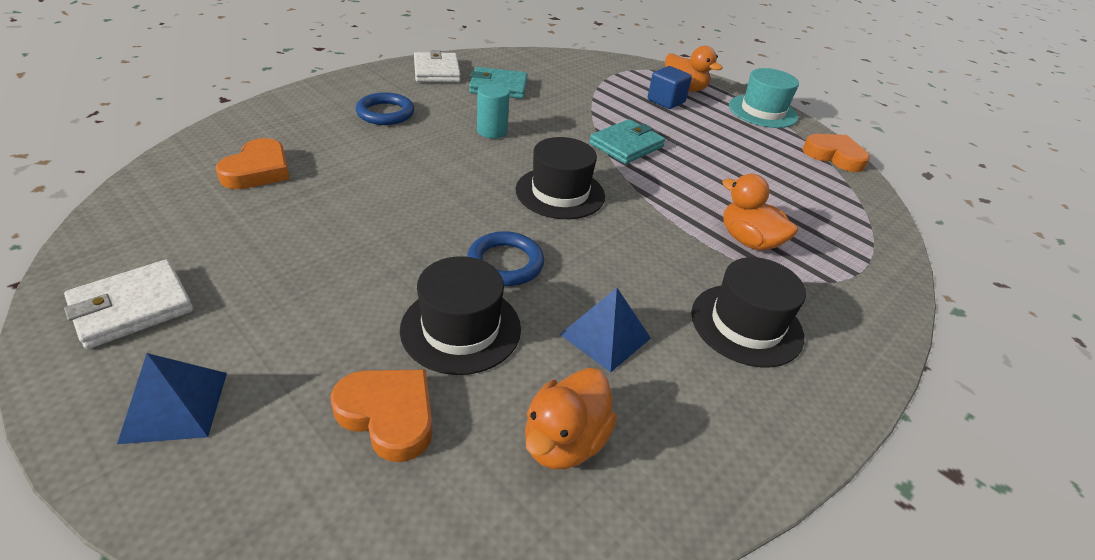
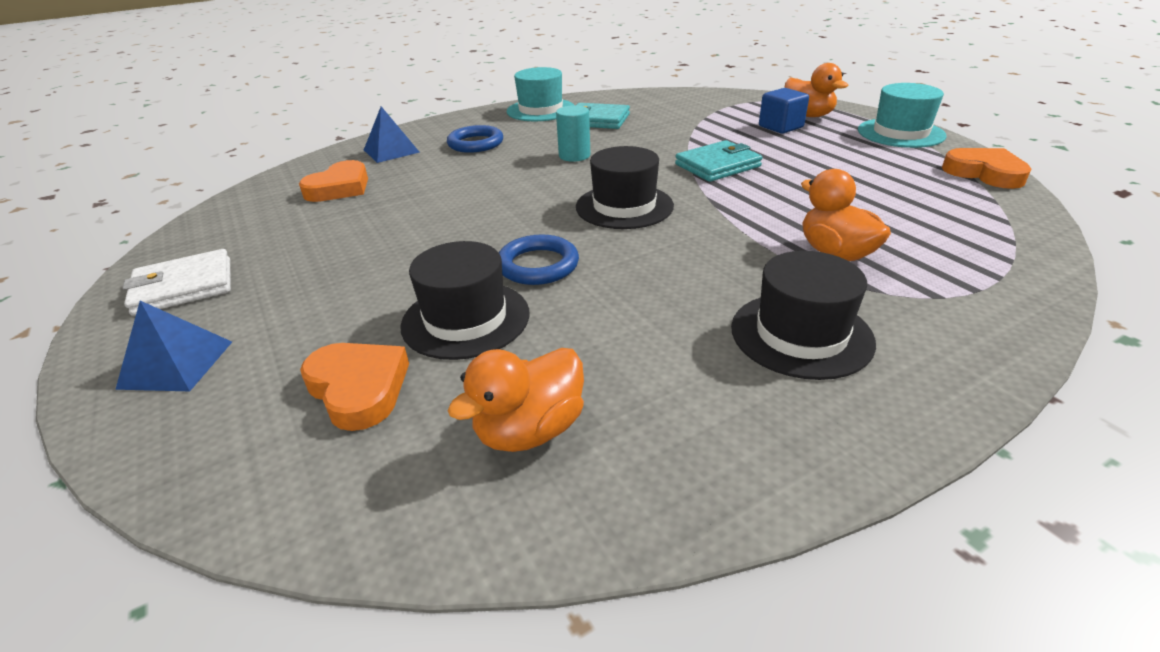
camera: 20 degrees right, 5 degrees down
white wallet [414,50,461,82] -> turquoise hat [506,67,574,121]
blue pyramid [560,288,651,373] -> blue pyramid moved to [364,107,419,163]

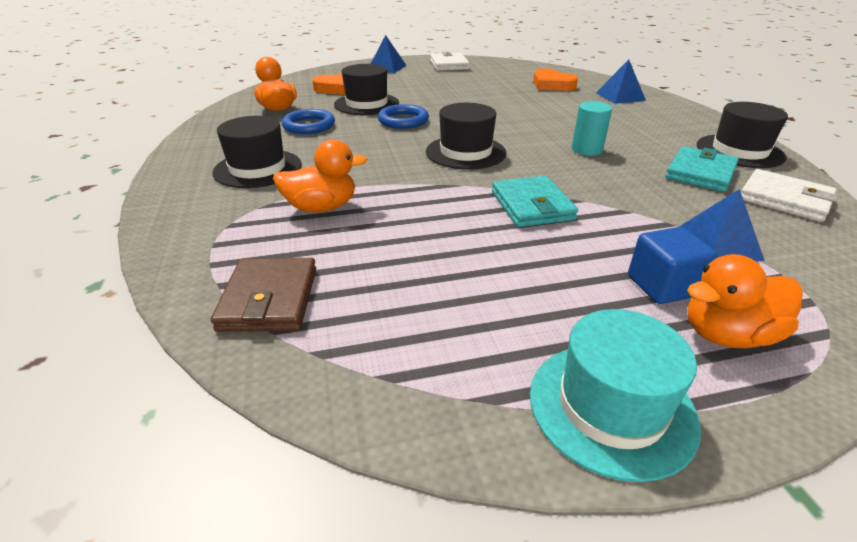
camera: 105 degrees right, 0 degrees up
blue ring [447,125,503,153] -> blue ring moved to [282,109,335,134]
turquoise hat [506,67,574,121] -> black hat [696,102,788,168]
orange heart [942,148,1031,189] -> none
none -> brown wallet [211,258,316,332]
none -> blue pyramid [679,189,765,262]
none -> white wallet [741,169,838,222]

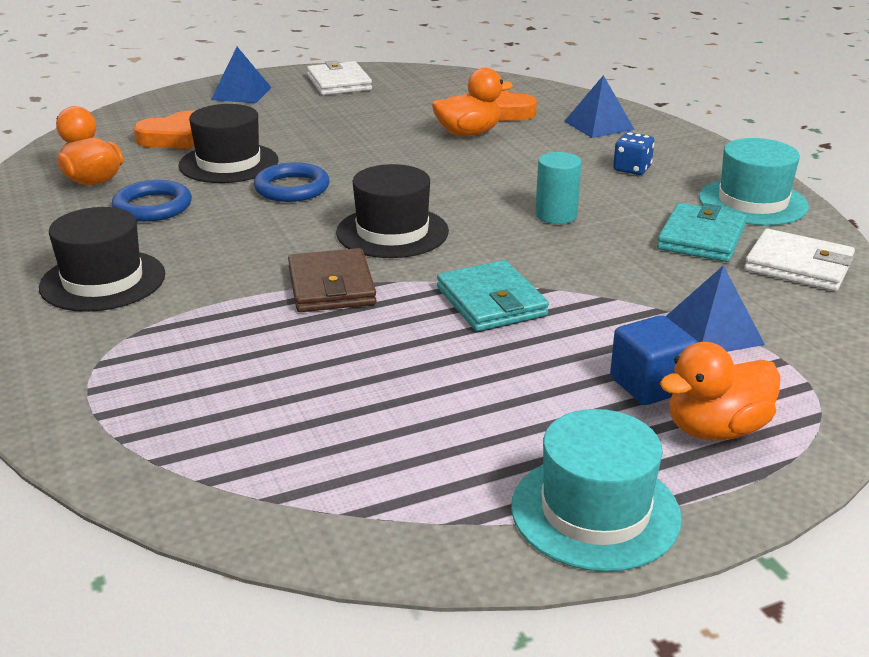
camera: 10 degrees left, 5 degrees down
brown wallet [211,258,316,332] -> brown wallet moved to [288,248,377,312]
orange duck [273,139,367,213] -> orange duck moved to [432,68,513,136]
black hat [696,102,788,168] -> turquoise hat [699,138,809,225]
none -> blue dice [613,132,654,175]

